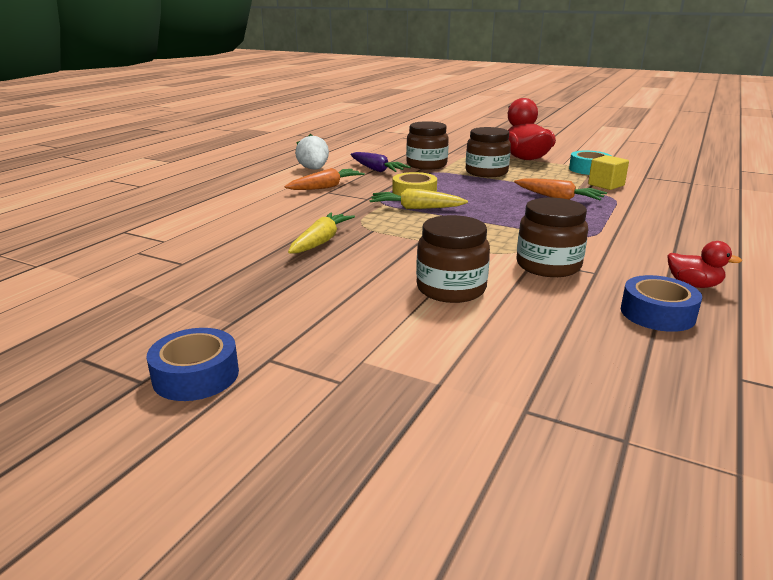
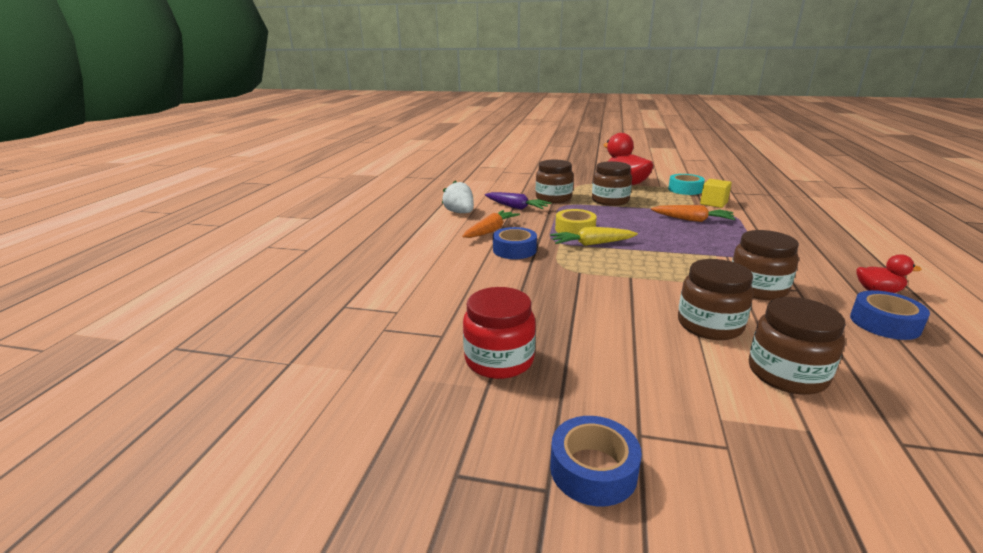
camera: 15 degrees left, 0 degrees up
yellow carrot [288,212,355,254] -> none
none -> red jar [463,287,536,379]
none -> blue tape [493,227,537,259]
none -> brown jar [749,297,846,395]

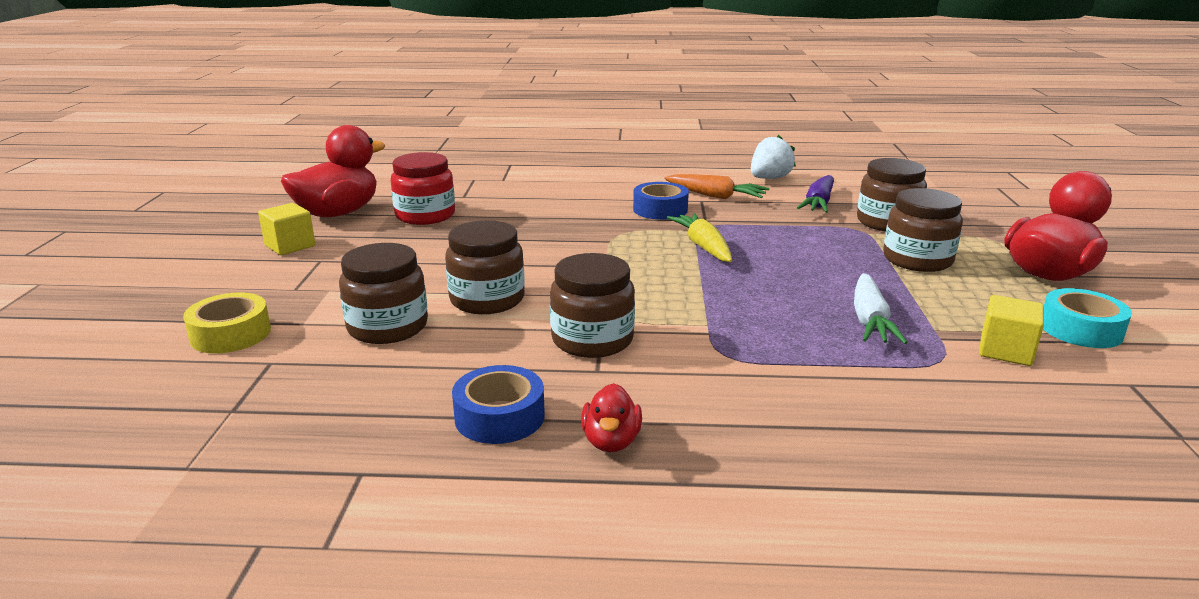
camera: 80 degrees right, 0 degrees up
blue tape [550,416,642,506] -> yellow cube [258,203,315,255]
yellow tape [555,209,597,235] -> yellow tape moved to [183,292,271,354]
orange carrot [651,205,735,222] -> white carrot [854,273,908,344]
none -> red duck [281,125,386,217]

